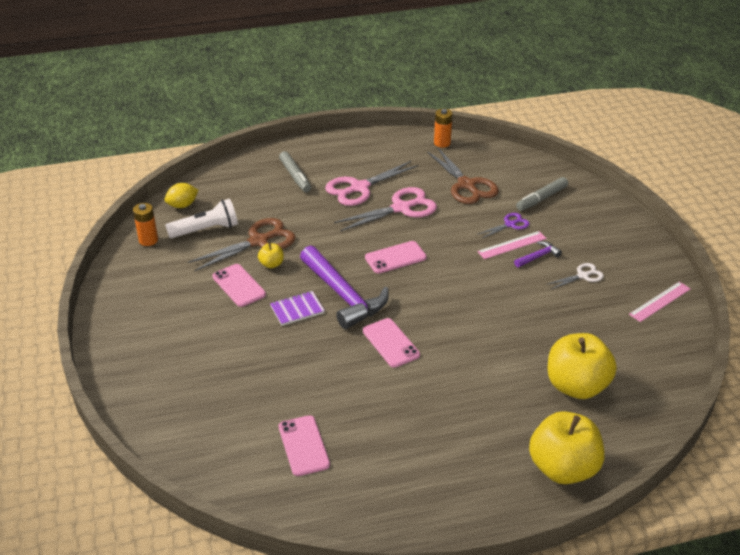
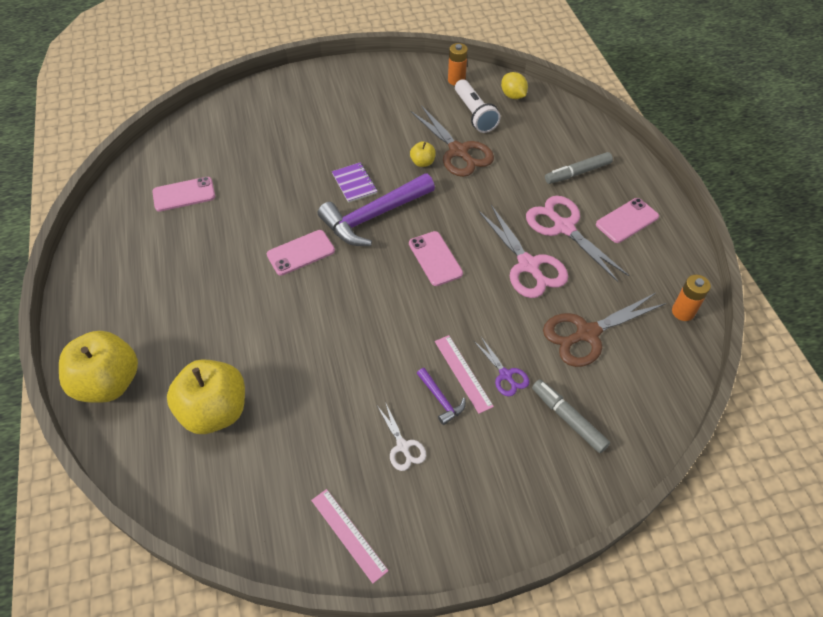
camera: 90 degrees right, 15 degrees up
pink phone [212,264,266,307] -> pink phone moved to [596,198,659,243]

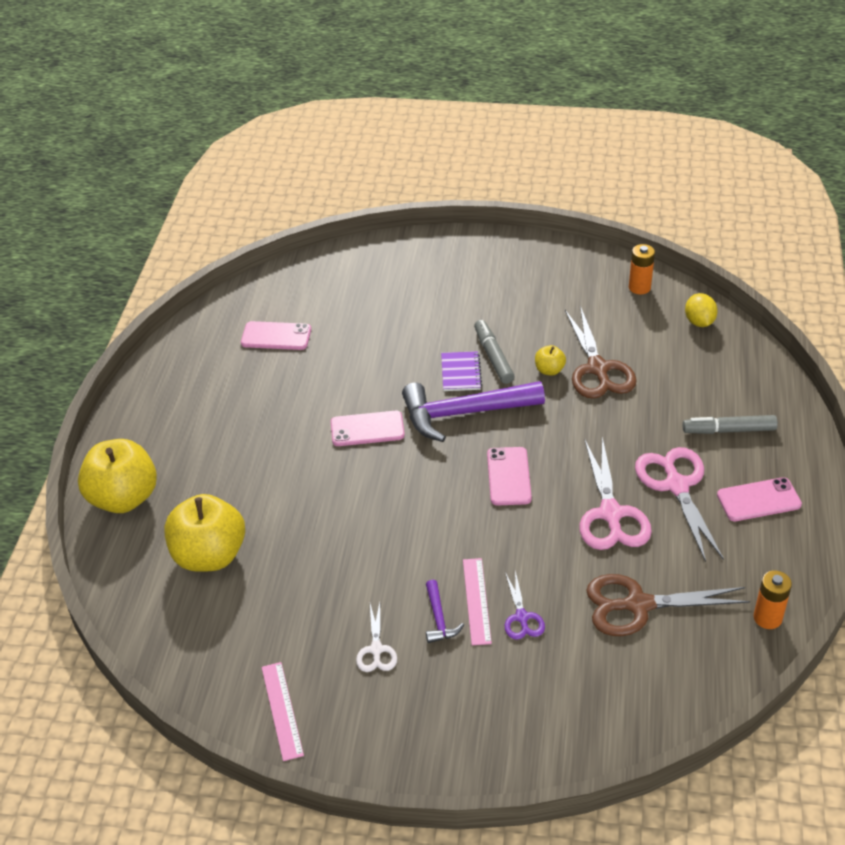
camera: 25 degrees right, 10 degrees down
white flashlight [455,79,501,133] -> none
grey marker [532,379,610,453] -> grey marker moved to [474,320,515,384]

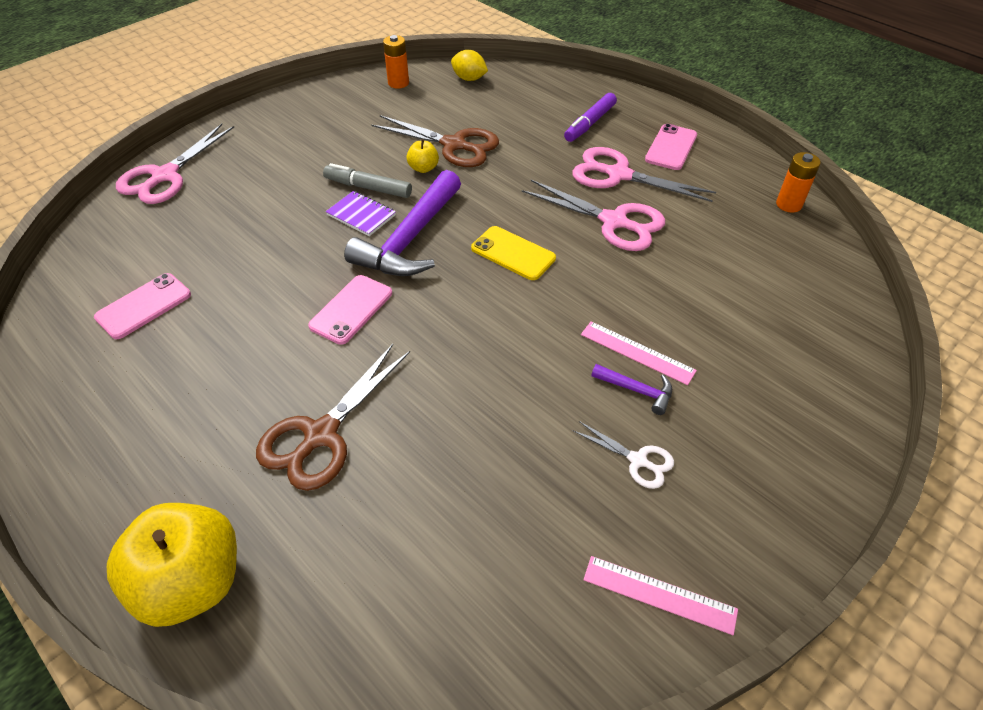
camera: 55 degrees left, 5 degrees up
yellow apple [164,494,245,572] -> none
pink phone [487,447,532,506] -> yellow phone [471,226,556,280]
purple scissors [505,570,545,640] -> none
brown scissors [586,574,750,636] -> brown scissors moved to [256,344,410,491]
grey marker [683,415,778,434] -> purple marker [564,93,617,142]
none -> pink scissors [116,124,234,204]

